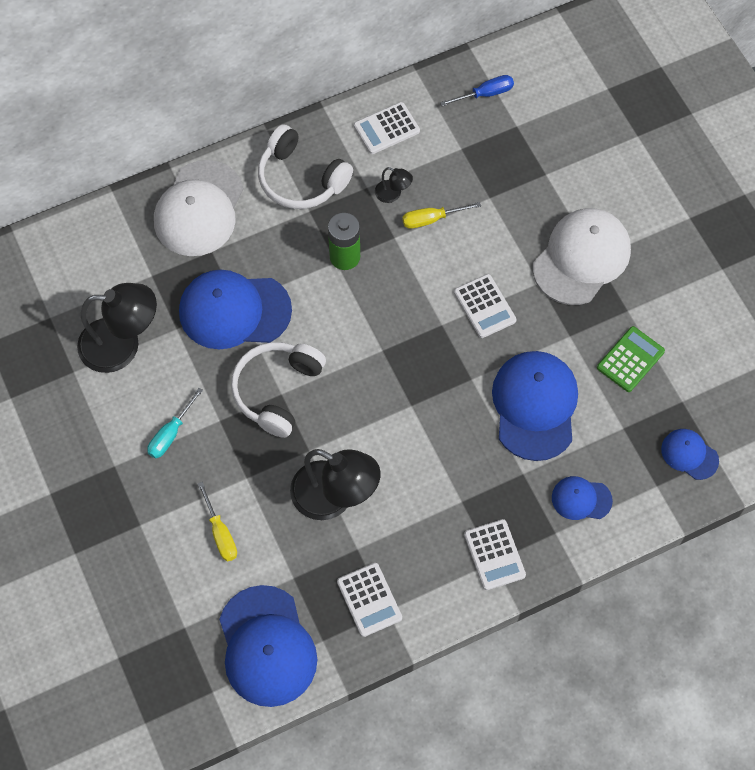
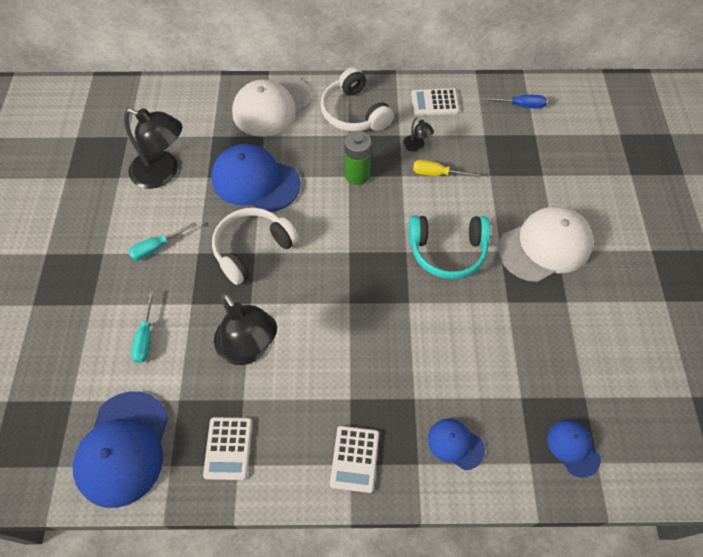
camera: 25 degrees right, 5 degrees down
yellow screwdriver [198,482,237,561] -> turquoise screwdriver [131,291,154,363]
white calculator [454,274,516,338] -> turquoise headphones [409,216,491,279]
blue cap [492,351,578,461] -> none
green calculator [597,326,665,392] -> none

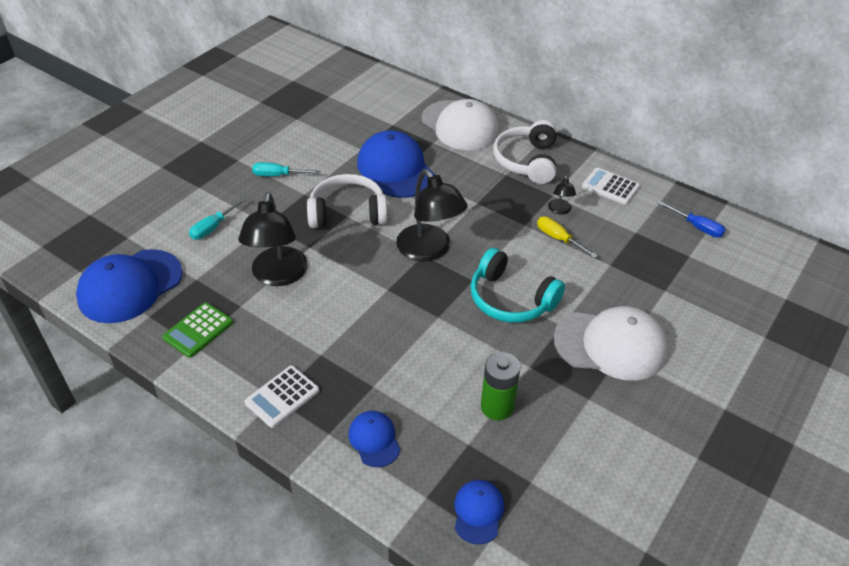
camera: 35 degrees right, 15 degrees down
black lamp [124,108,182,189] -> black lamp moved to [396,169,468,262]
white calculator [203,417,252,480] -> green calculator [162,302,233,358]
white cap [232,75,311,137] -> white cap turned 120 degrees counterclockwise [421,99,500,150]
green battery [344,131,371,185] -> green battery moved to [481,352,520,421]

